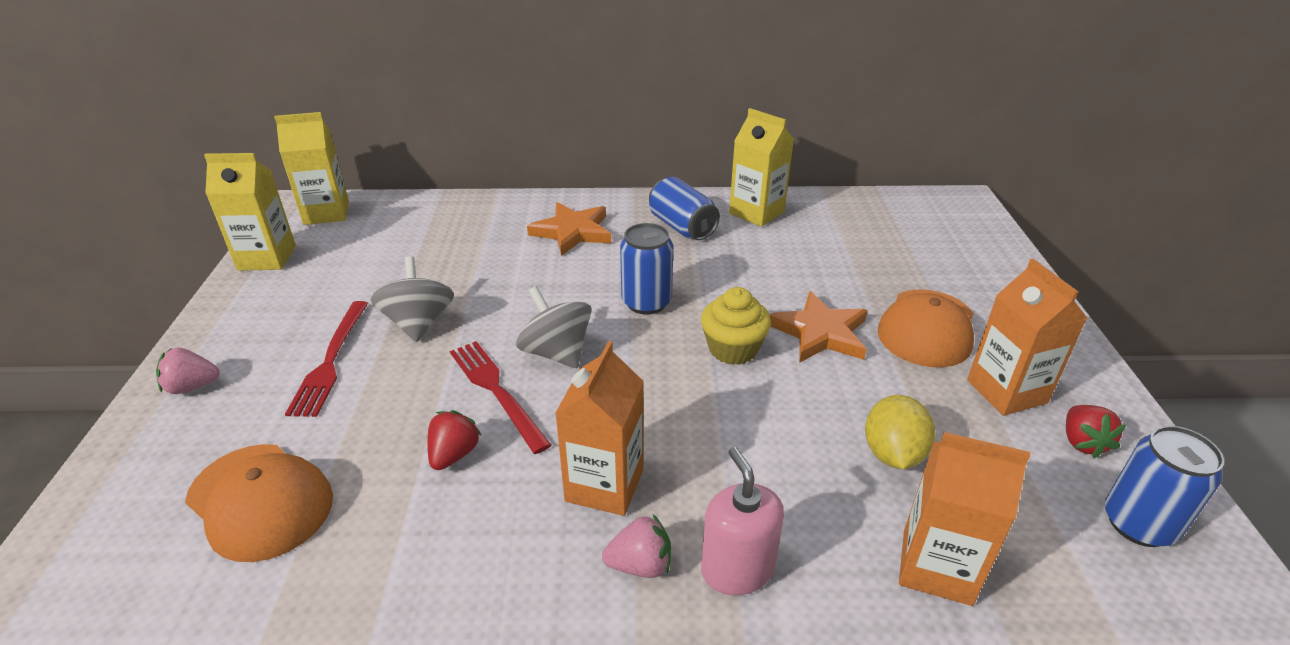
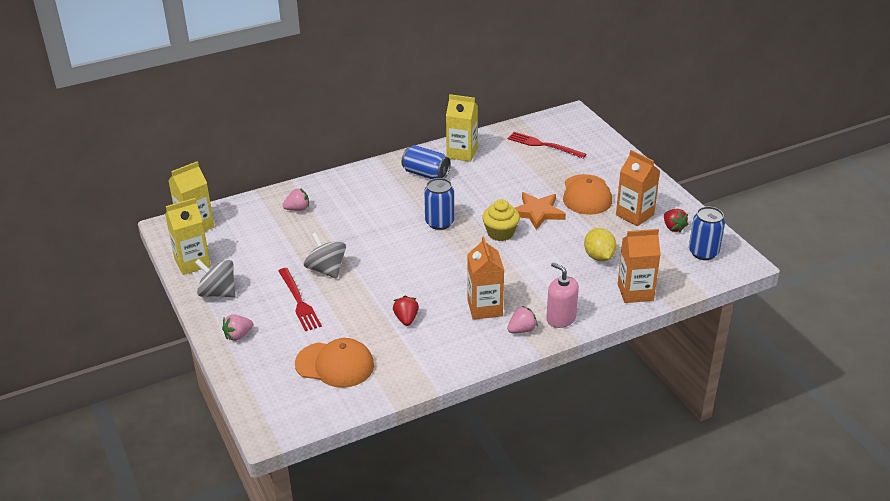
camera: 25 degrees left, 0 degrees up
red fork [450,341,551,454] -> red fork moved to [508,132,587,159]
grey spinning top [516,286,591,368] -> grey spinning top moved to [195,259,236,297]
orange star [527,202,611,256] -> none
none -> pink strawberry [282,188,309,211]

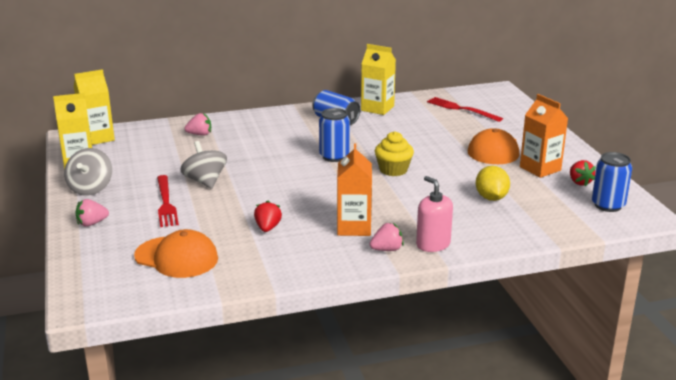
camera: 10 degrees right, 10 degrees down
grey spinning top [195,259,236,297] -> grey spinning top turned 120 degrees counterclockwise [64,148,112,196]
orange star [515,192,566,230] -> none
orange carton [618,229,661,303] -> none

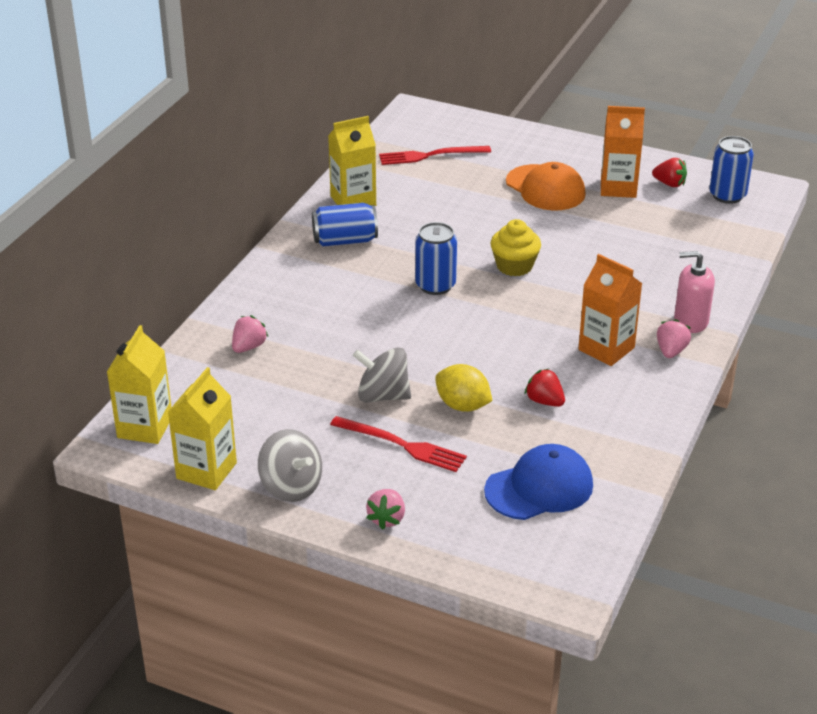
camera: 50 degrees left, 10 degrees up
orange cap [134,229,218,278] -> blue cap [484,444,593,520]
yellow lemon [476,166,510,201] -> yellow lemon moved to [435,364,492,412]

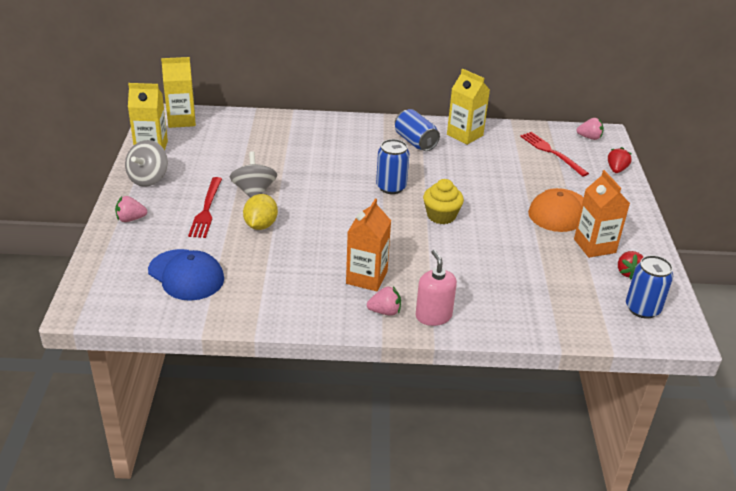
camera: 65 degrees right, 0 degrees up
pink strawberry [232,315,268,353] -> pink strawberry moved to [577,118,604,140]
red strawberry [524,369,565,407] -> red strawberry moved to [608,147,632,173]

